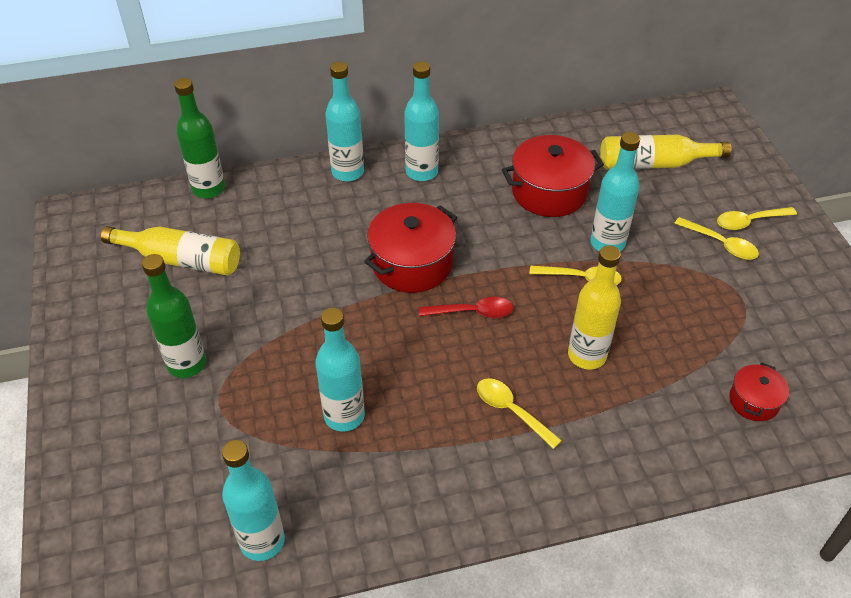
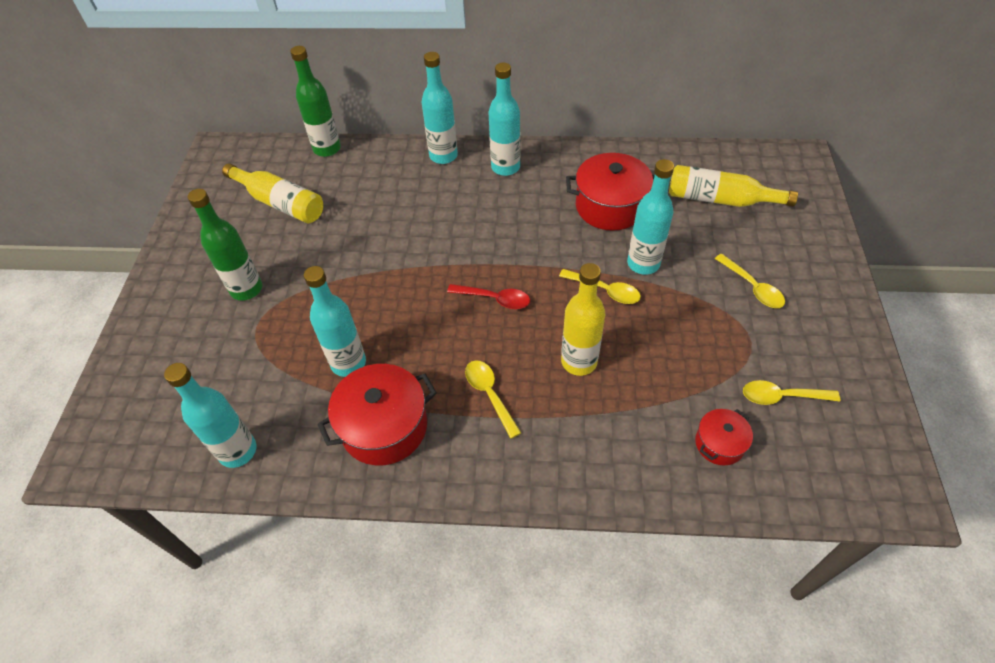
camera: 20 degrees right, 5 degrees up
red pot [364,203,457,293] -> red pot moved to [317,364,437,466]
yellow spoon [717,207,797,230] -> yellow spoon moved to [743,380,840,405]

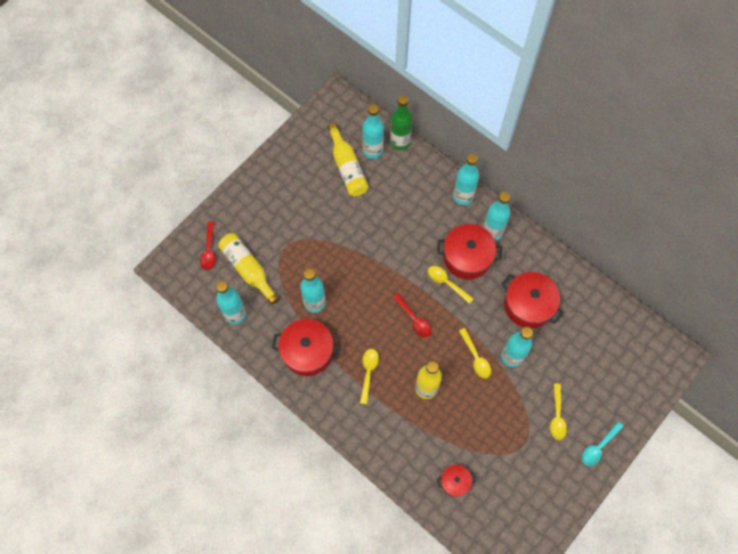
camera: 35 degrees right, 15 degrees up
green bottle [188,189,262,301] -> none
yellow bottle [669,165,798,207] -> yellow bottle moved to [218,233,279,305]
yellow spoon [743,380,840,405] -> yellow spoon moved to [428,266,474,304]
none -> red spoon [200,222,216,270]
none -> turquoise bottle [362,104,384,159]
none -> red pot [437,224,502,279]
none -> turquoise spoon [582,421,624,466]

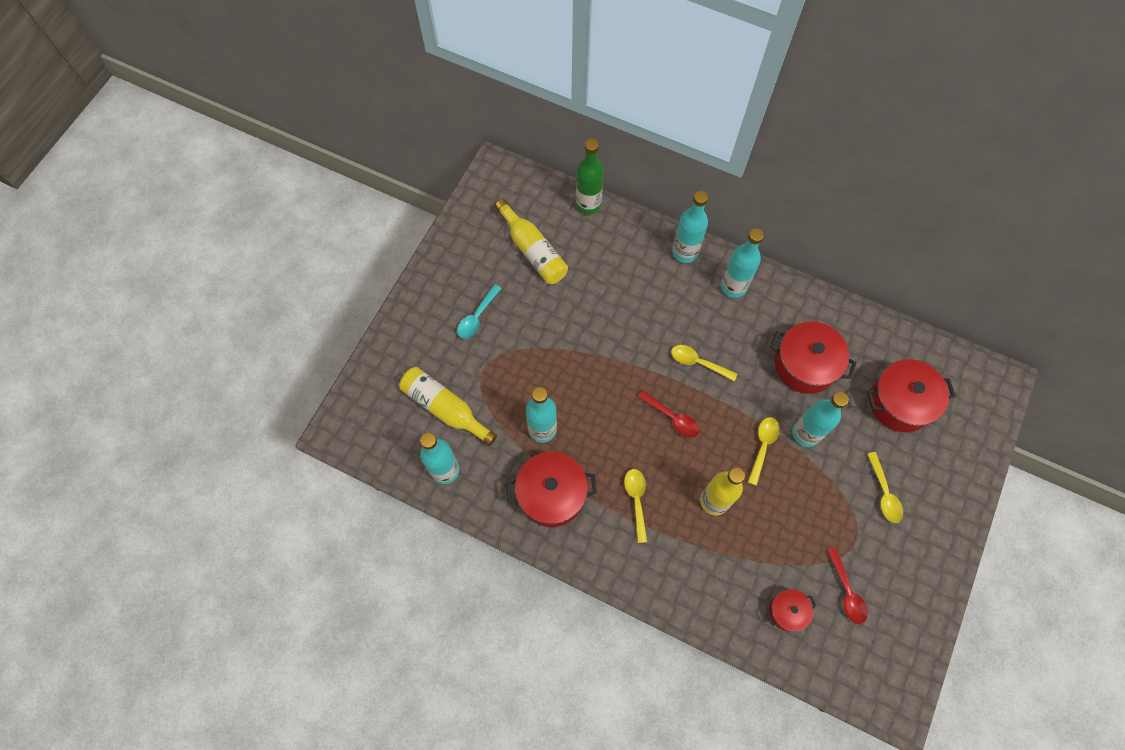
camera: 15 degrees left, 0 degrees up
red spoon [200,222,216,270] -> red spoon moved to [827,547,868,624]
turquoise bottle [362,104,384,159] -> none
red pot [437,224,502,279] -> red pot moved to [867,359,956,433]
yellow spoon [459,328,491,378] -> yellow spoon turned 120 degrees counterclockwise [748,417,780,486]
turquoise spoon [582,421,624,466] -> turquoise spoon moved to [457,284,502,339]

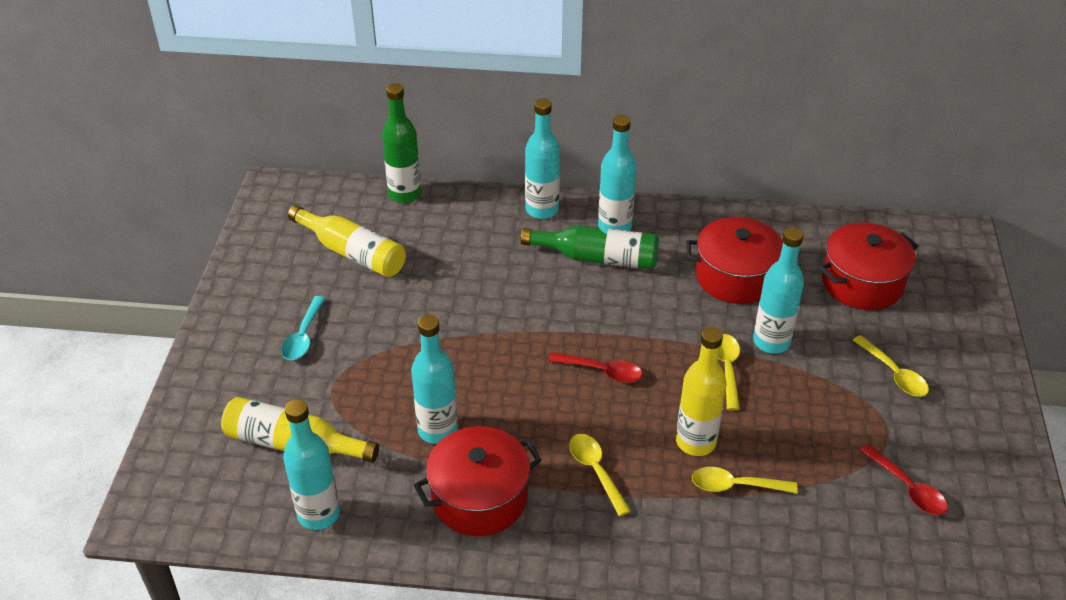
camera: 20 degrees left, 25 degrees down
yellow spoon [671,345,737,381] -> yellow spoon moved to [692,467,797,493]
red pot [767,589,816,632] -> none
none -> green bottle [521,225,659,270]

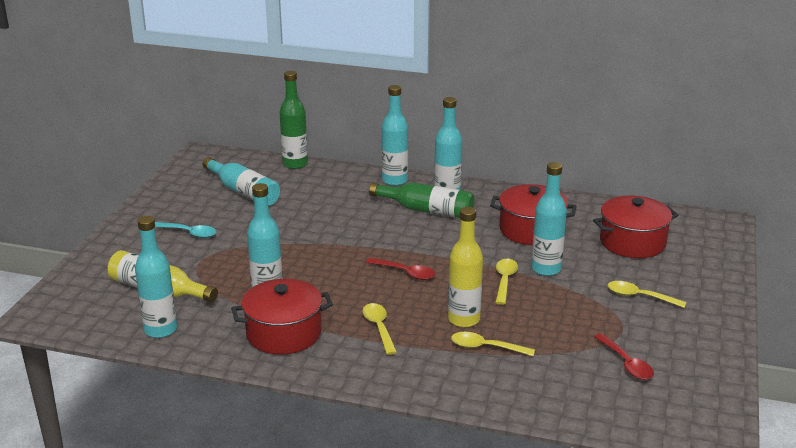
camera: 10 degrees right, 15 degrees down
turquoise spoon [281,296,326,360] -> turquoise spoon turned 90 degrees counterclockwise [155,222,216,238]
yellow bottle [288,205,406,277] -> turquoise bottle [203,157,280,206]
yellow spoon [853,335,929,397] -> yellow spoon turned 135 degrees clockwise [608,281,686,308]

